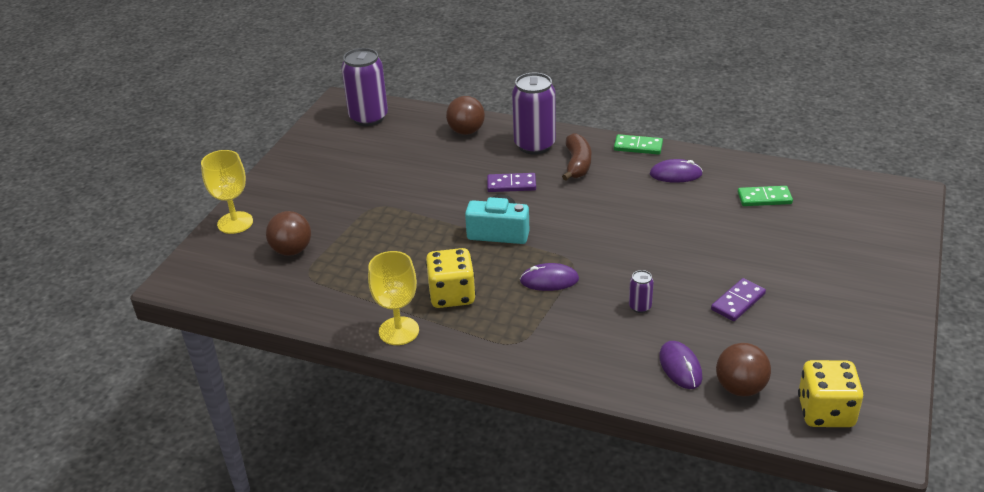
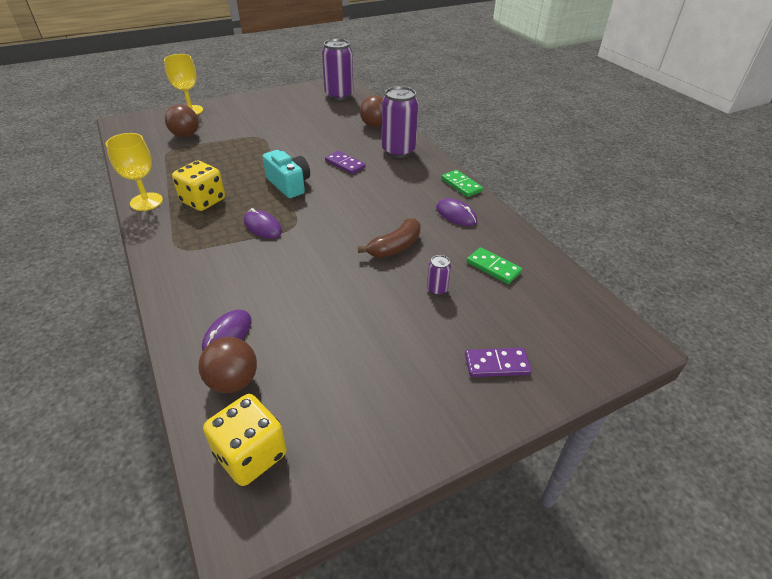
camera: 40 degrees right, 5 degrees up
brown banana [562,133,591,181] -> brown banana moved to [358,218,421,258]
purple can [629,270,654,313] -> purple can moved to [427,255,451,295]
purple domino [711,278,766,321] -> purple domino moved to [465,348,532,377]

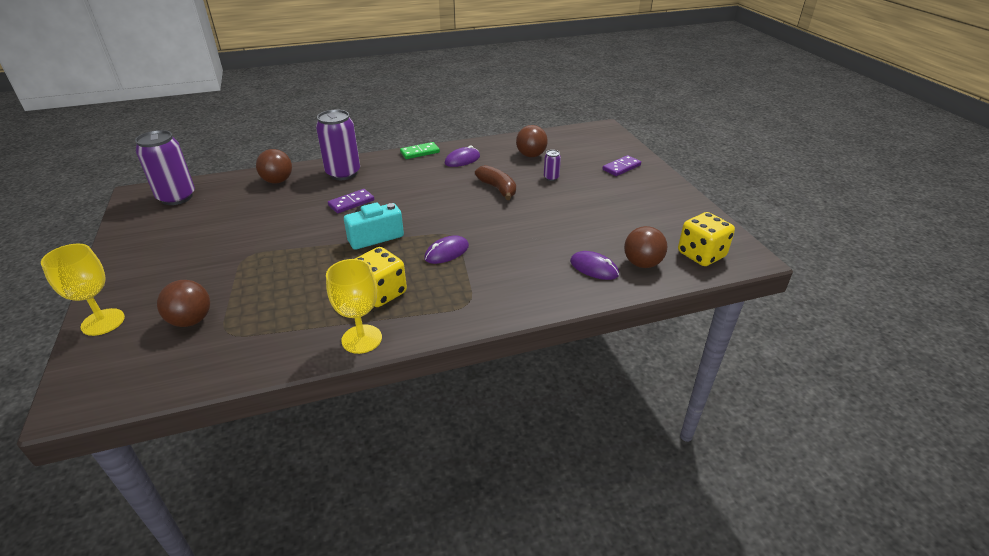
camera: 80 degrees left, 5 degrees down
purple domino [465,348,532,377] -> purple domino turned 45 degrees clockwise [602,155,641,176]
green domino [467,247,522,284] -> brown ball [516,125,548,157]

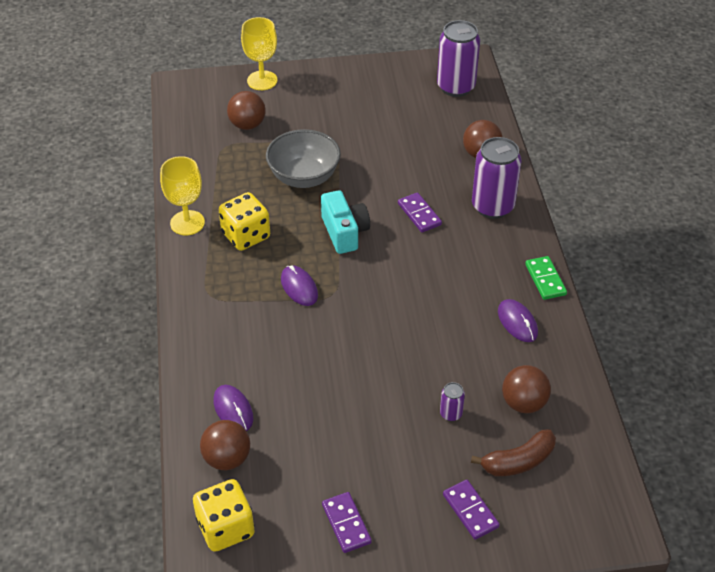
camera: 100 degrees right, 10 degrees up
brown banana [475,165,516,200] -> brown banana moved to [471,429,556,476]
purple mouse [570,251,619,280] -> purple mouse turned 75 degrees counterclockwise [213,385,253,431]
none -> grey bowl [266,129,341,188]
none -> purple domino [322,492,372,553]

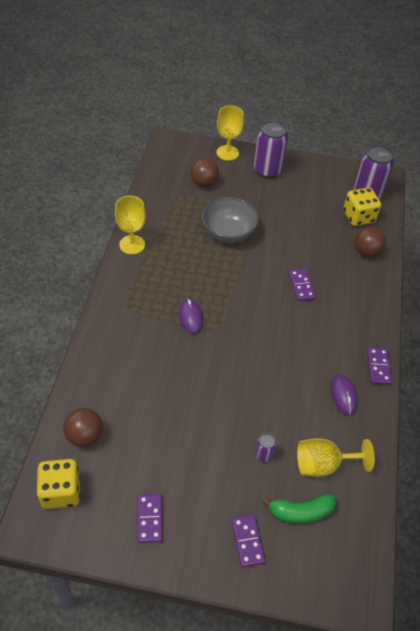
camera: 15 degrees right, 5 degrees up
purple mouse [213,385,253,431] -> none
yellow dice [219,192,270,251] -> yellow dice moved to [343,188,381,226]
turquoise camera [321,190,370,254] -> none
brown banana [471,429,556,476] -> green banana [262,494,336,524]
purple can [472,137,521,219] -> purple can moved to [254,120,288,178]
brown ball [502,365,551,414] -> yellow goblet [297,438,374,476]
green domino [525,256,567,300] -> purple domino [367,347,392,385]

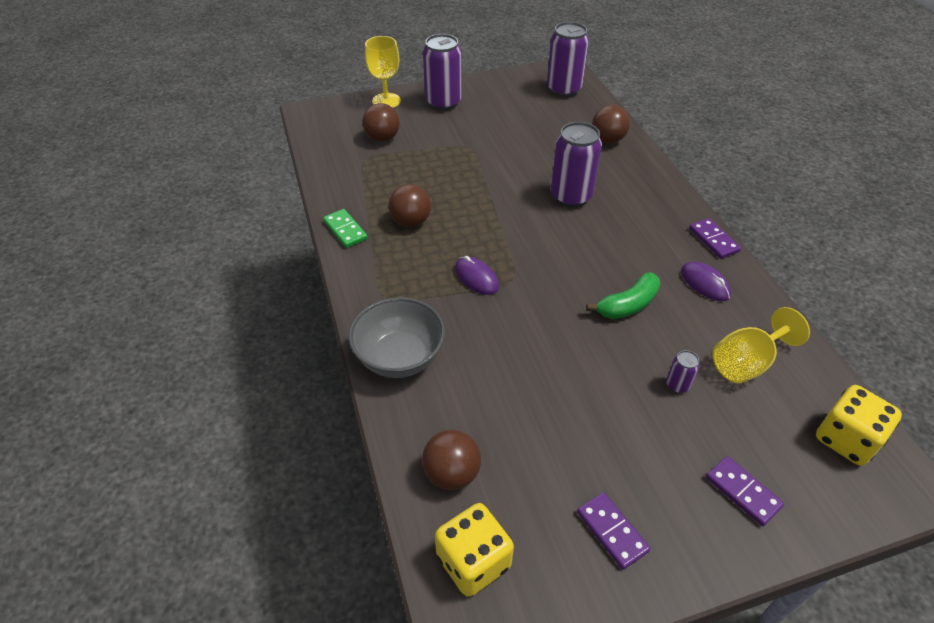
camera: 25 degrees left, 5 degrees down
yellow goblet [115,196,146,255] -> green domino [323,209,368,248]
grey bowl [202,197,258,243] -> grey bowl moved to [349,297,445,378]
green banana [262,494,336,524] -> green banana moved to [586,273,661,319]
purple domino [289,269,316,301] -> purple can [550,122,602,207]
yellow dice [343,188,381,226] -> yellow dice moved to [816,385,902,466]
none -> brown ball [388,184,431,227]

